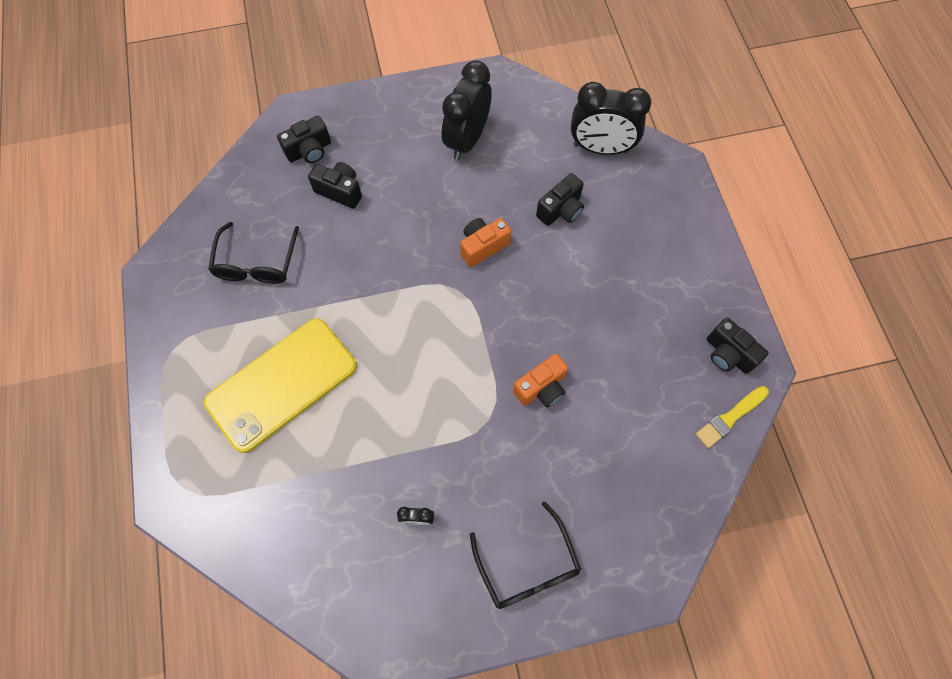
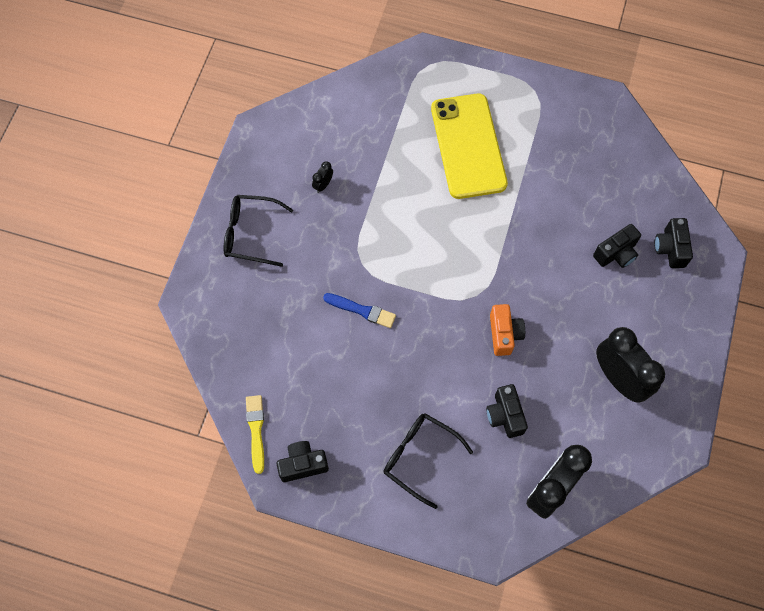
camera: 120 degrees right, 0 degrees up
black glasses [208,222,299,284] -> black glasses moved to [383,413,473,509]
orange camera [513,354,568,408] -> blue brush [323,293,396,328]

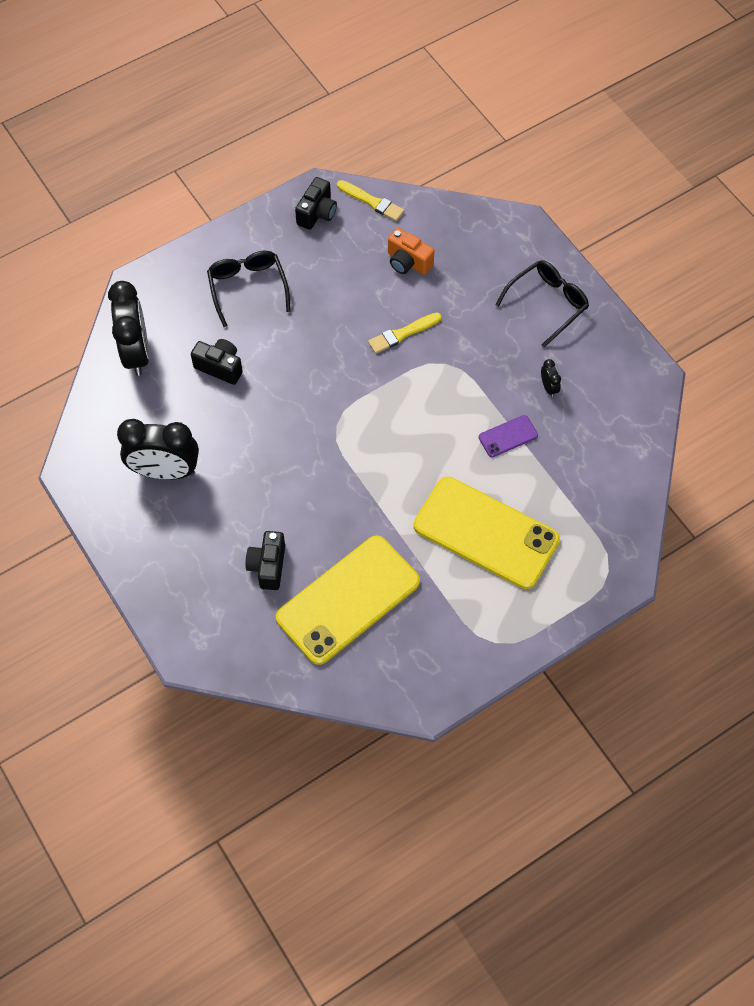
camera: 130 degrees right, 5 degrees down
blue brush [323,293,396,328] -> yellow brush [368,313,442,354]
black glasses [383,413,473,509] -> black glasses turned 90 degrees counterclockwise [207,251,291,327]
orange camera [490,304,525,356] -> orange camera moved to [388,228,434,275]
black camera [654,218,693,268] -> none
none -> yellow phone [276,535,420,665]
none -> purple phone [479,415,538,457]

